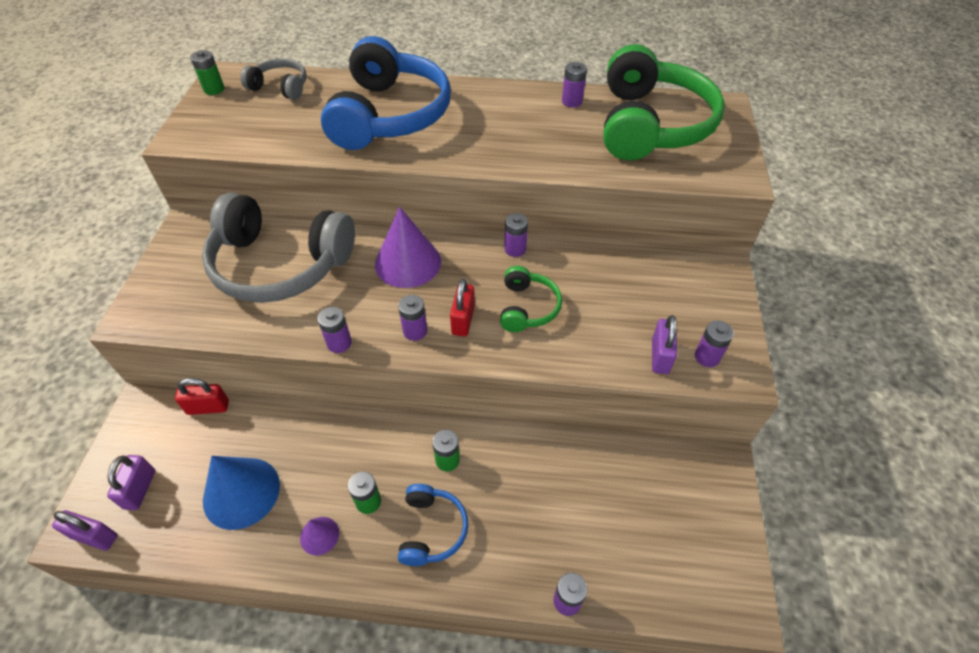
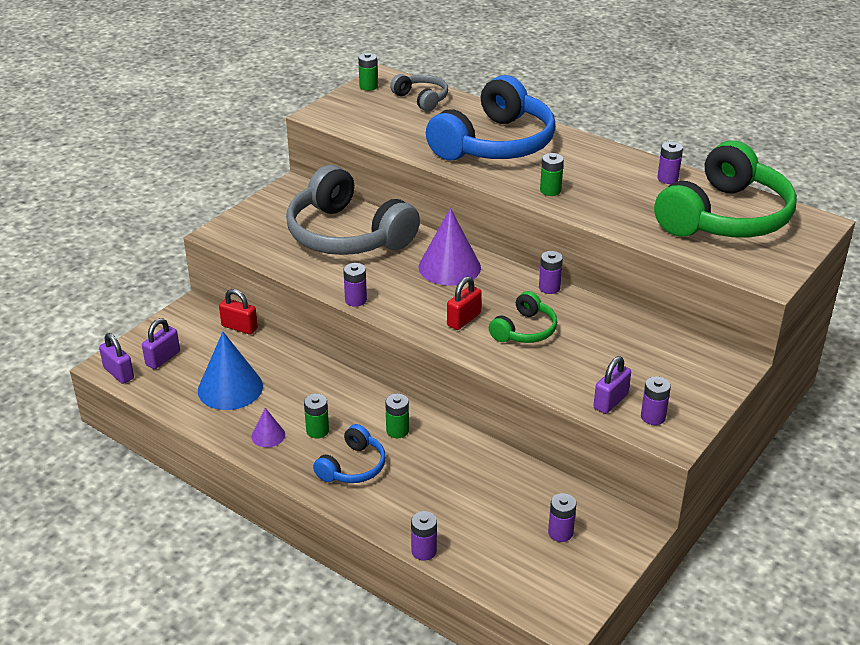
camera: 30 degrees right, 15 degrees down
purple battery [398,295,427,341] -> purple battery moved to [548,493,576,542]
none -> green battery [540,153,564,196]

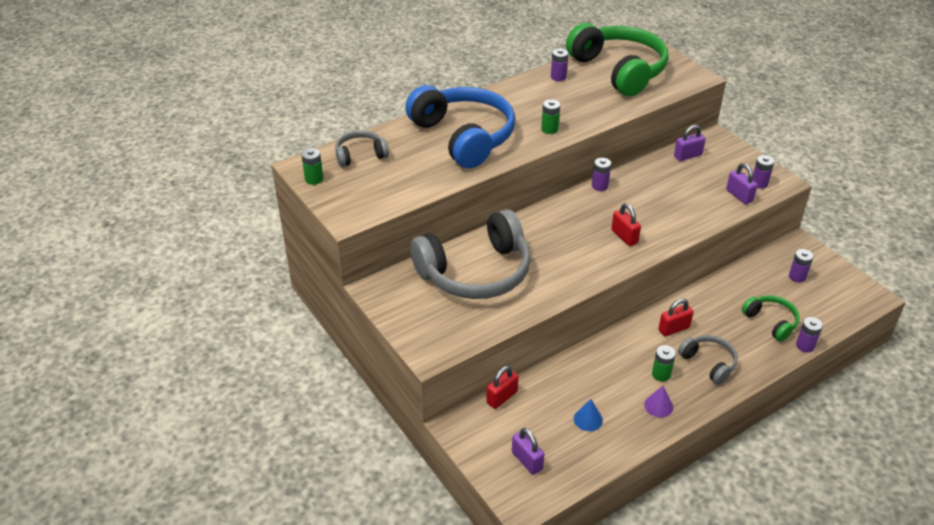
camera: 70 degrees left, 5 degrees up
purple padlock [99,333,134,384] -> purple padlock moved to [674,125,706,161]
blue cone [198,332,263,410] -> blue cone [574,399,603,431], size x0.50
blue headphones [313,424,386,483] -> grey headphones [678,335,738,384]
purple battery [343,263,367,307] -> none
green battery [385,394,409,438] -> red padlock [659,299,694,337]
purple cone [419,208,481,286] -> none
green headphones [489,291,557,343] -> green headphones moved to [742,295,800,341]

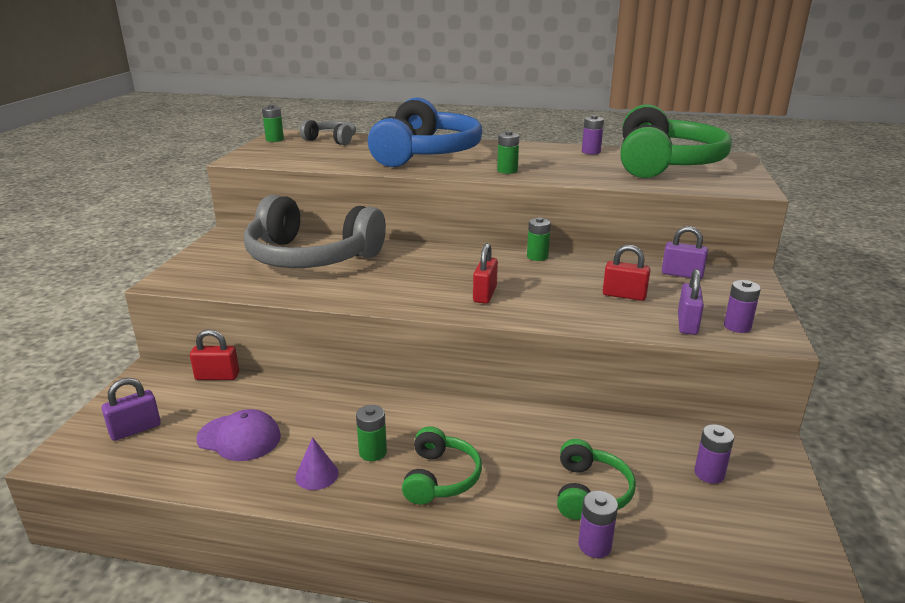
camera: 45 degrees right, 15 degrees down
purple padlock [512,428,544,475] -> purple padlock turned 45 degrees clockwise [101,378,161,441]
blue cone [574,399,603,431] -> purple cap [196,409,281,461]
purple battery [592,158,611,191] -> green battery [527,217,551,261]
red padlock [659,299,694,337] -> red padlock moved to [603,245,650,301]
grey headphones [678,335,738,384] -> green headphones [402,426,482,505]

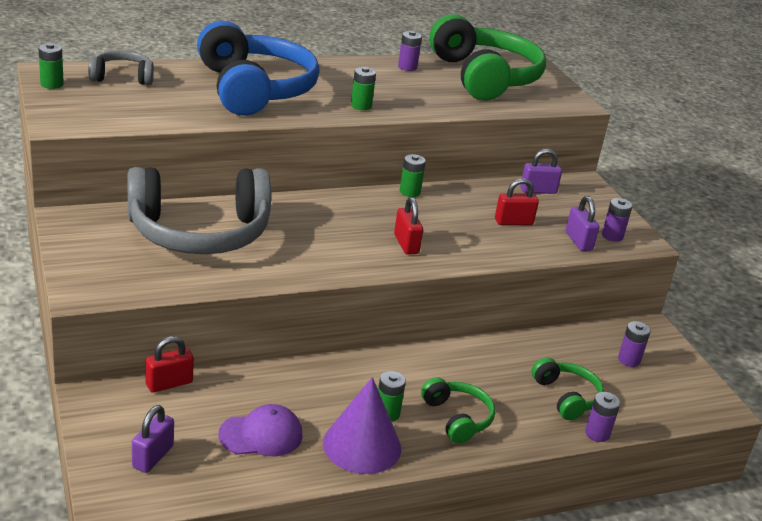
camera: 35 degrees left, 5 degrees up
purple cone [295,437,339,490] -> purple cone [323,377,401,474], size x2.02

